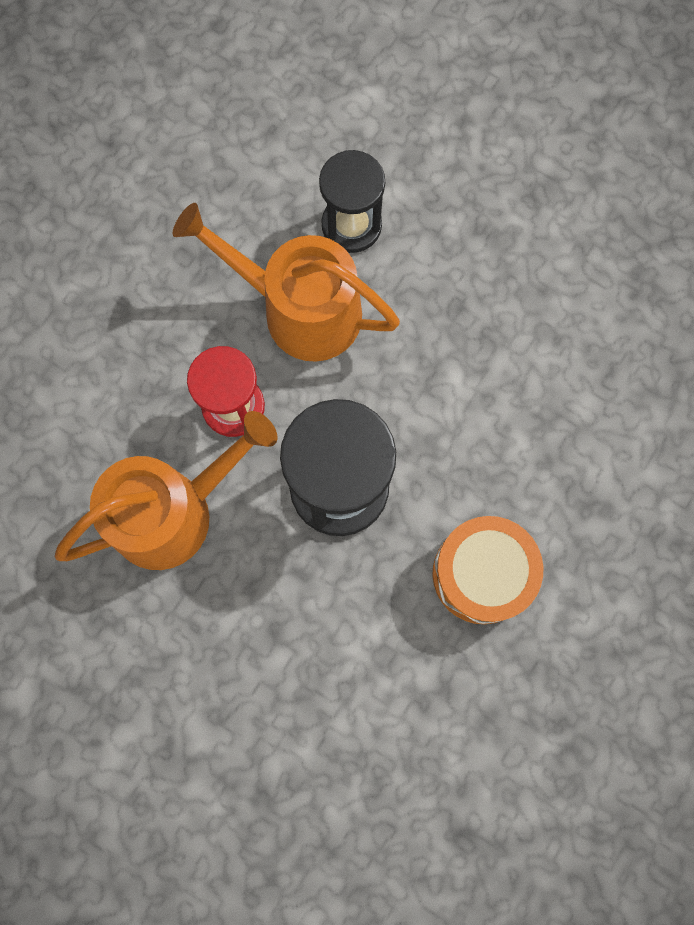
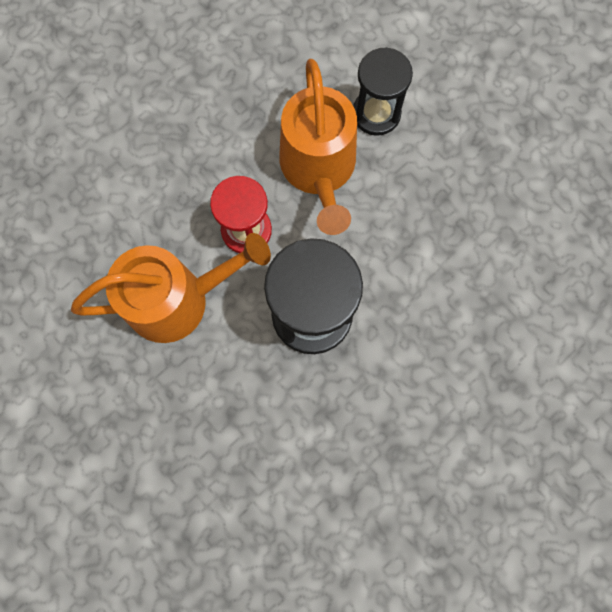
camera: 15 degrees right, 0 degrees up
orange watering can [173,203,400,362] -> orange watering can turned 135 degrees counterclockwise [279,59,357,235]
orange drum [432,516,543,624] -> none

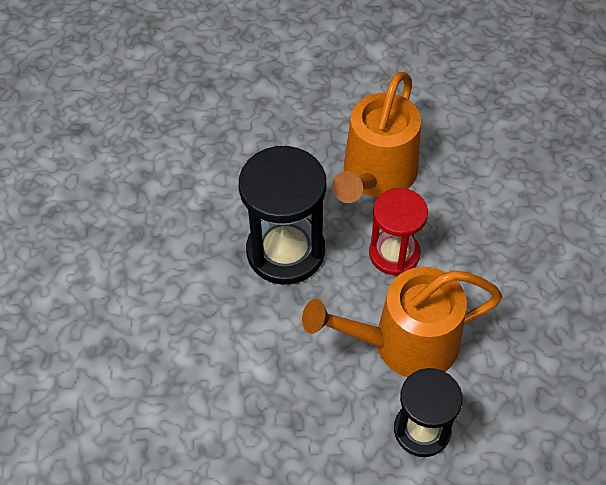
camera: 130 degrees right, 20 degrees down
orange watering can [279,59,357,235] -> orange watering can turned 45 degrees counterclockwise [302,267,503,377]

